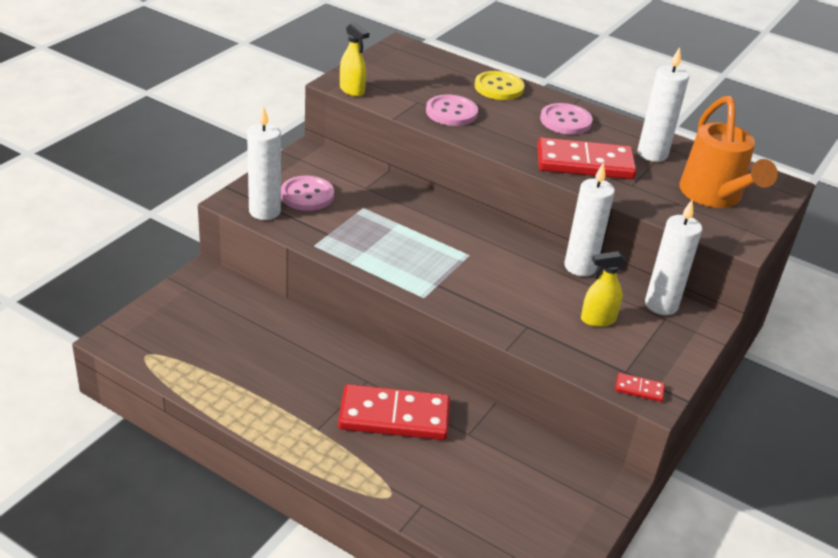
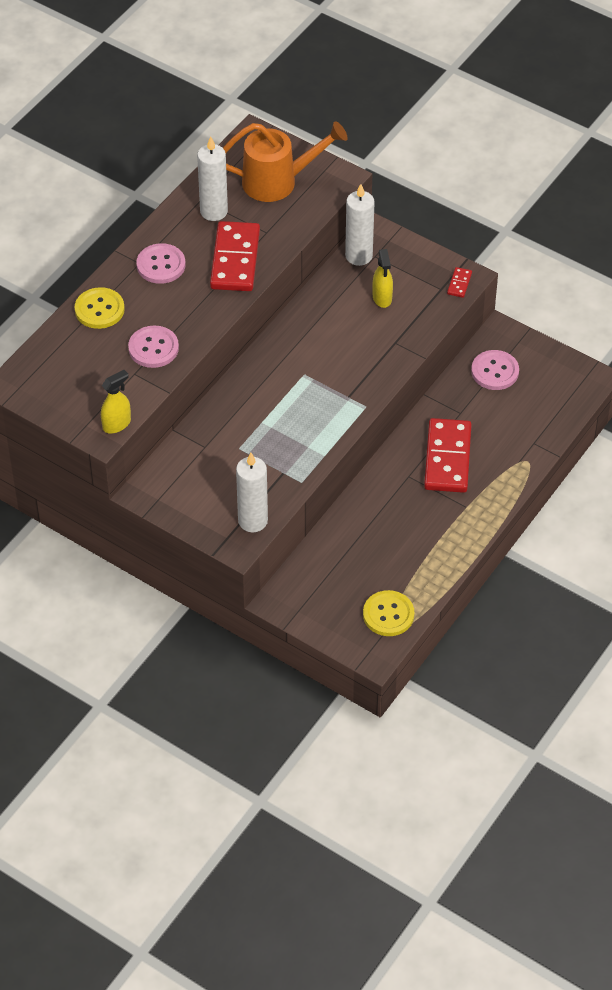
camera: 85 degrees left, 15 degrees up
pink button [281,176,334,211] -> pink button moved to [471,350,519,390]
white candle [564,162,615,276] -> none
none -> yellow button [363,590,414,636]

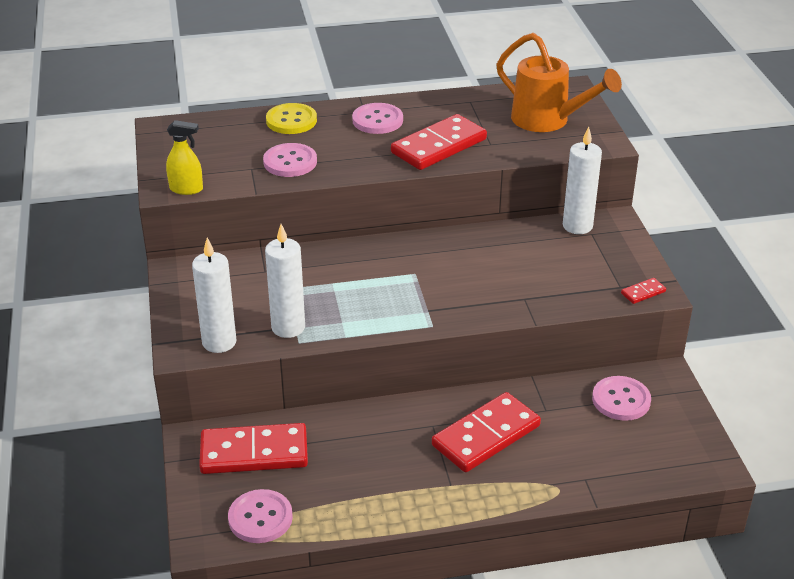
camera: 45 degrees right, 15 degrees down
white candle [197,136,228,221] -> white candle moved to [265,224,305,338]
yellow button [363,590,414,636] -> pink button [228,489,293,543]
yellow spray bottle [373,249,393,308] -> none
none -> red domino [199,423,308,474]

